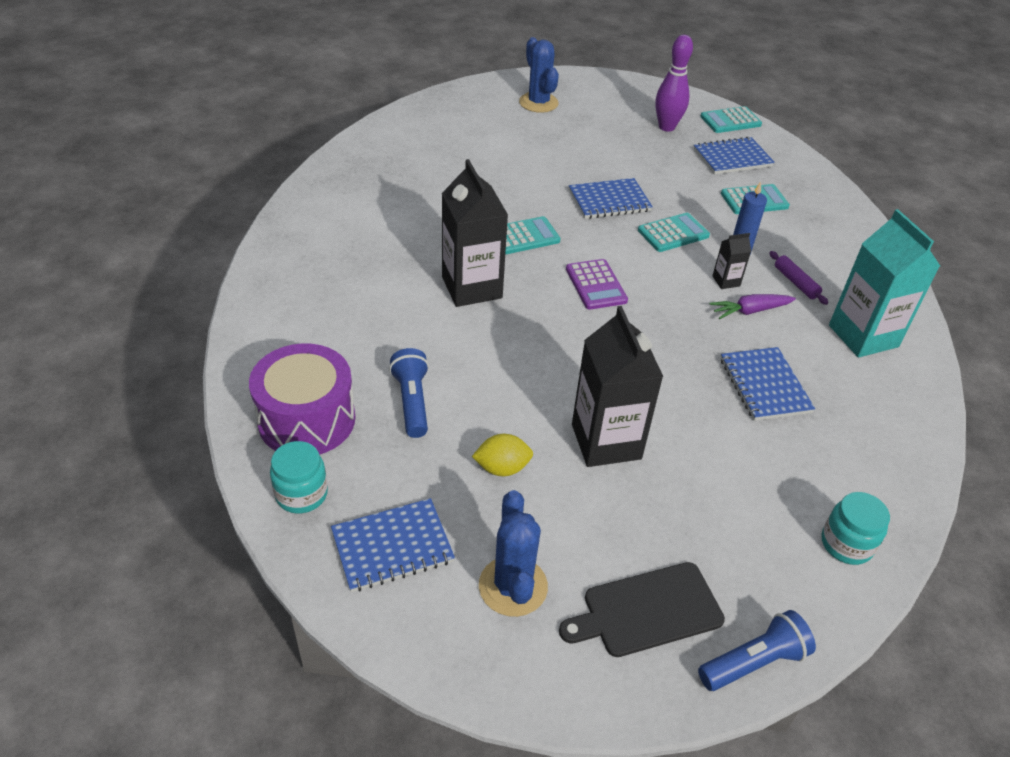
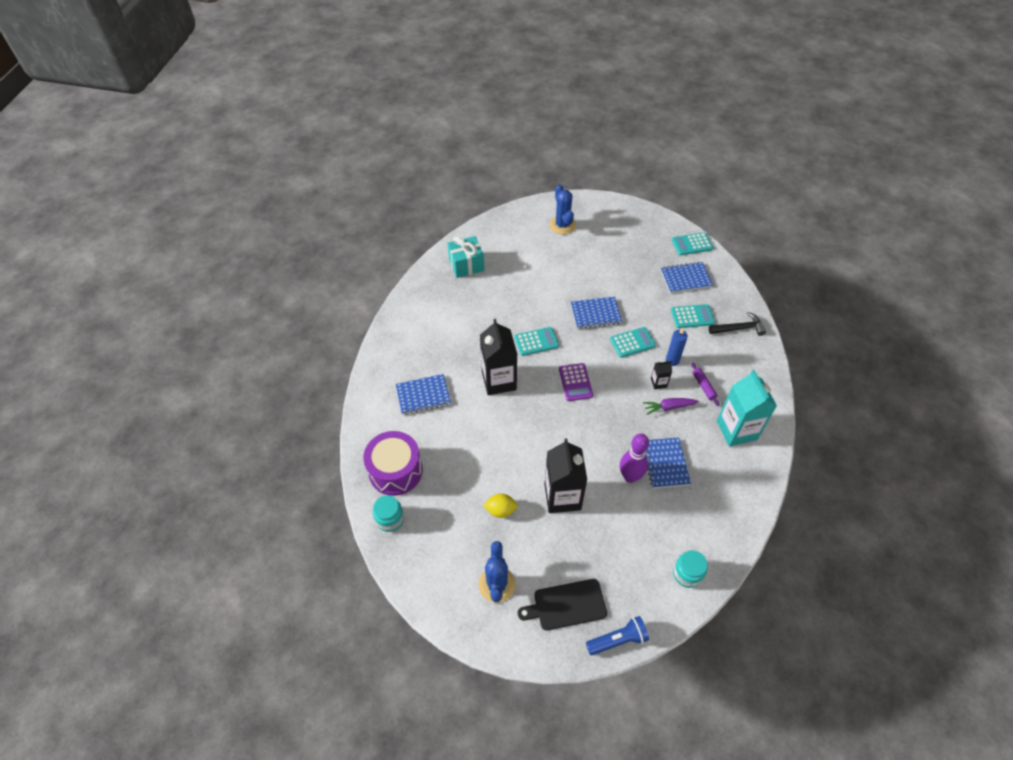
camera: 10 degrees right, 10 degrees up
blue notebook [331,498,455,592] -> blue notebook moved to [396,374,451,415]
blue flashlight [389,348,429,438] -> none
purple bowling pin [655,35,693,132] -> purple bowling pin moved to [620,434,649,483]
none -> turquoise gift [447,236,484,278]
none -> black hammer [709,312,766,336]

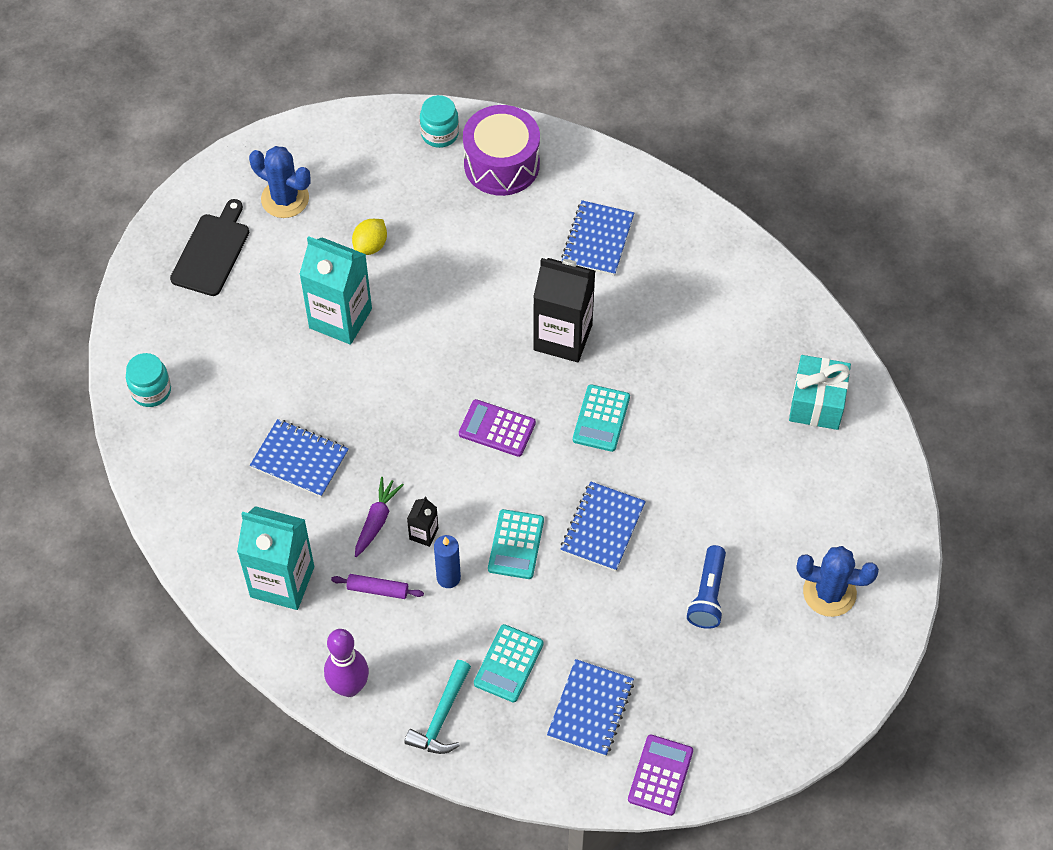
camera: 120 degrees right, 5 degrees up
black carton [545,438,587,513] -> turquoise carton [299,236,372,345]
blue flashlight [586,616,649,655] -> blue flashlight moved to [687,545,726,629]
purple bowling pin [620,434,649,483] -> purple bowling pin moved to [324,629,369,697]
turquoise calculator [672,232,713,255] -> purple calculator [628,735,693,816]
black hammer [709,312,766,336] -> turquoise hammer [404,660,471,754]

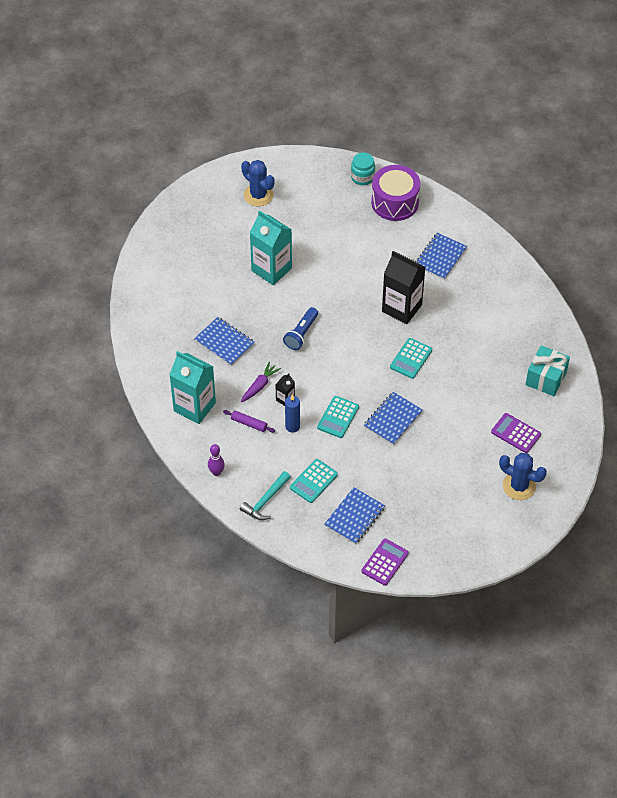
camera: 15 degrees right, 5 degrees down
turquoise jar [126,353,171,407] -> none
black cutting board [170,199,249,296] -> none
purple bowling pin [324,629,369,697] -> purple bowling pin [208,444,225,476], size x0.63
yellow lemon [352,219,387,255] -> none
purple calculator [459,399,536,457] -> purple calculator moved to [491,413,541,453]
blue flashlight [687,545,726,629] -> blue flashlight moved to [283,307,318,350]

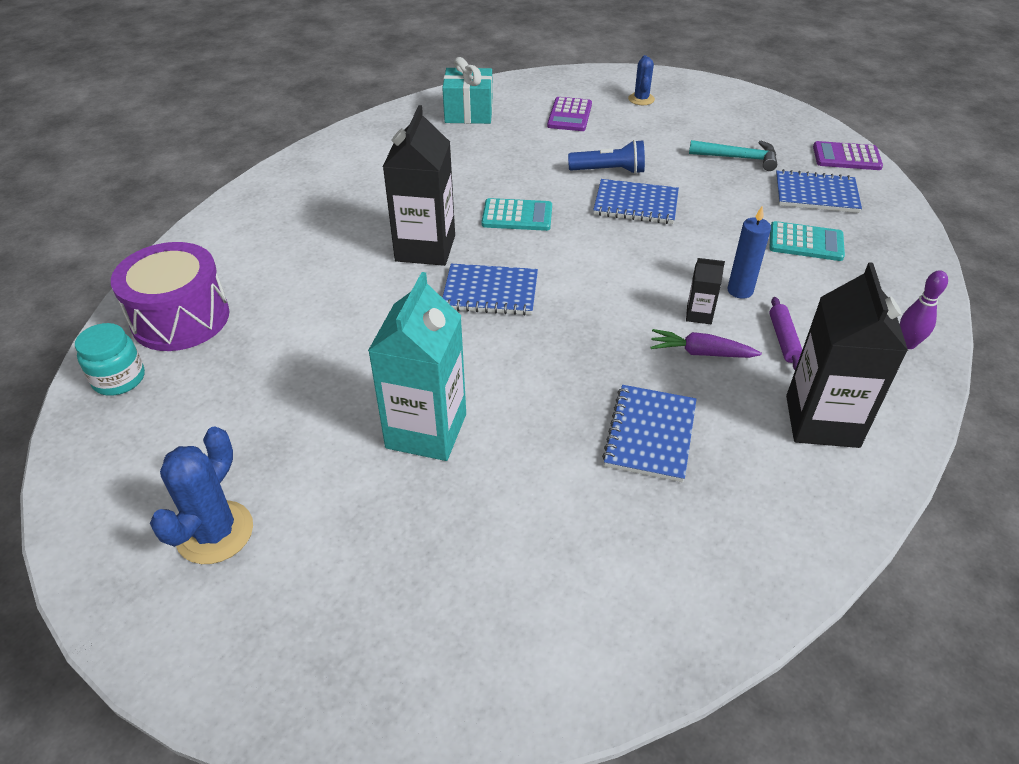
camera: 115 degrees left, 10 degrees down
turquoise carton [169,351,216,424] -> black carton [786,262,908,448]
turquoise hammer [240,471,291,520] -> turquoise hammer moved to [689,140,777,171]
blue flashlight [283,307,318,350] -> blue flashlight moved to [568,140,645,174]
turquoise calculator [317,396,359,438] -> none
blue notebook [415,233,467,280] -> blue notebook moved to [442,264,538,315]
blue cactus [499,453,547,500] -> blue cactus [628,55,655,105], size x0.62

